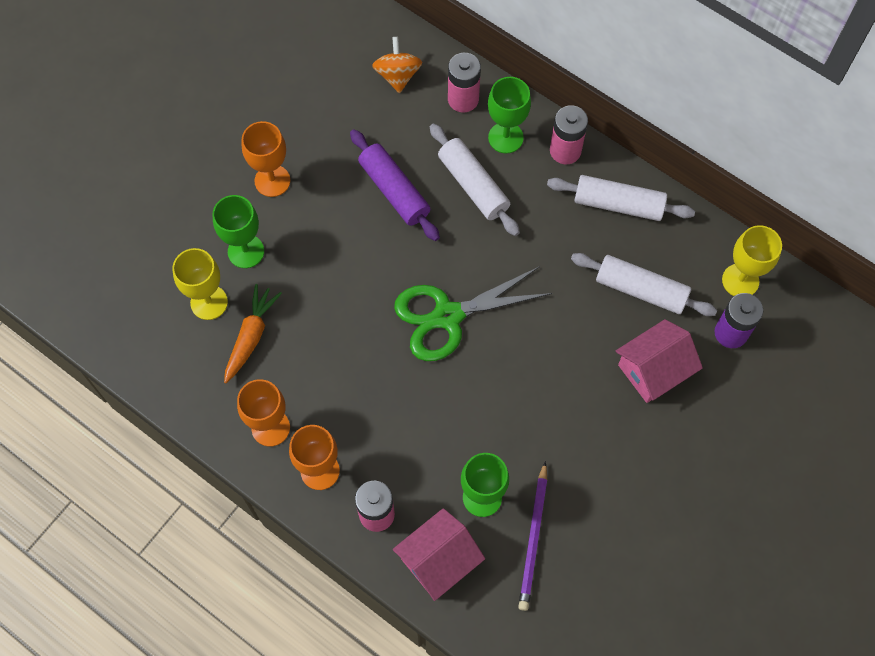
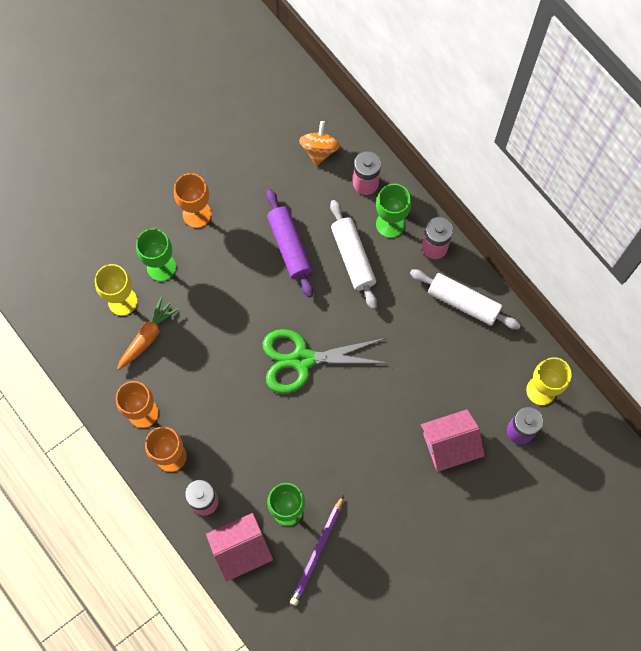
camera: 15 degrees right, 5 degrees up
white rolling pin [571,253,717,316] -> none

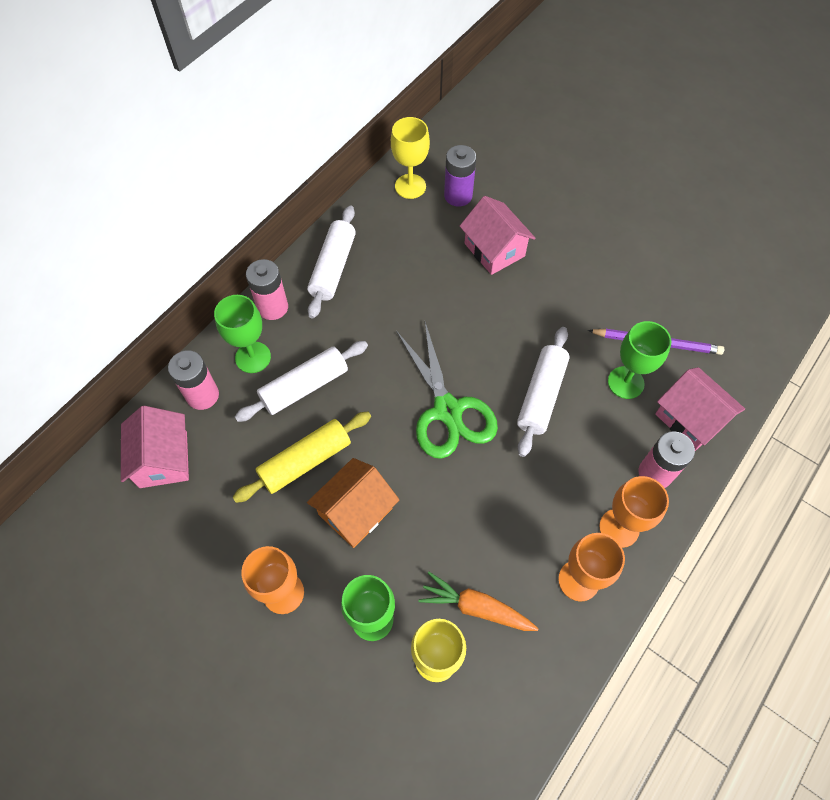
camera: 105 degrees left, 10 degrees down
purple rolling pin [266,189,313,298] -> yellow rolling pin [232,412,371,503]
orange spinning top [299,121,340,166] -> pink house [121,406,189,488]
none -> orange house [307,458,399,548]
none -> white rolling pin [517,327,569,457]

